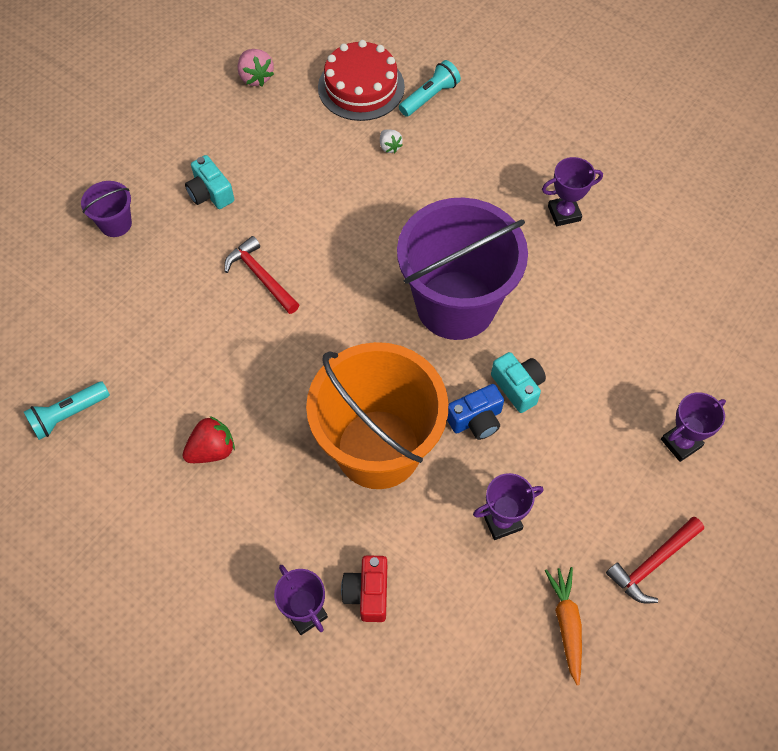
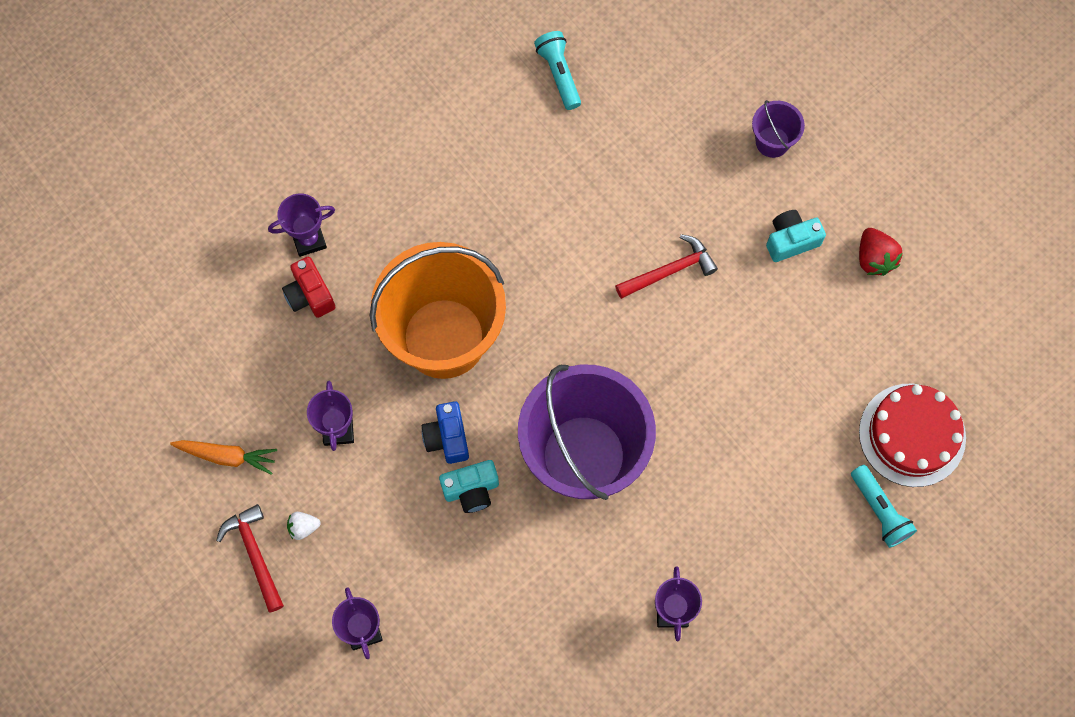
camera: 105 degrees right, 10 degrees up
red strawberry [182,416,235,463] -> red strawberry moved to [859,228,903,276]
pink strawberry [238,49,274,87] -> none
red camera [341,555,387,622] -> red camera turned 135 degrees counterclockwise [282,256,335,318]
white strawberry [380,129,403,153] -> white strawberry moved to [287,512,320,540]

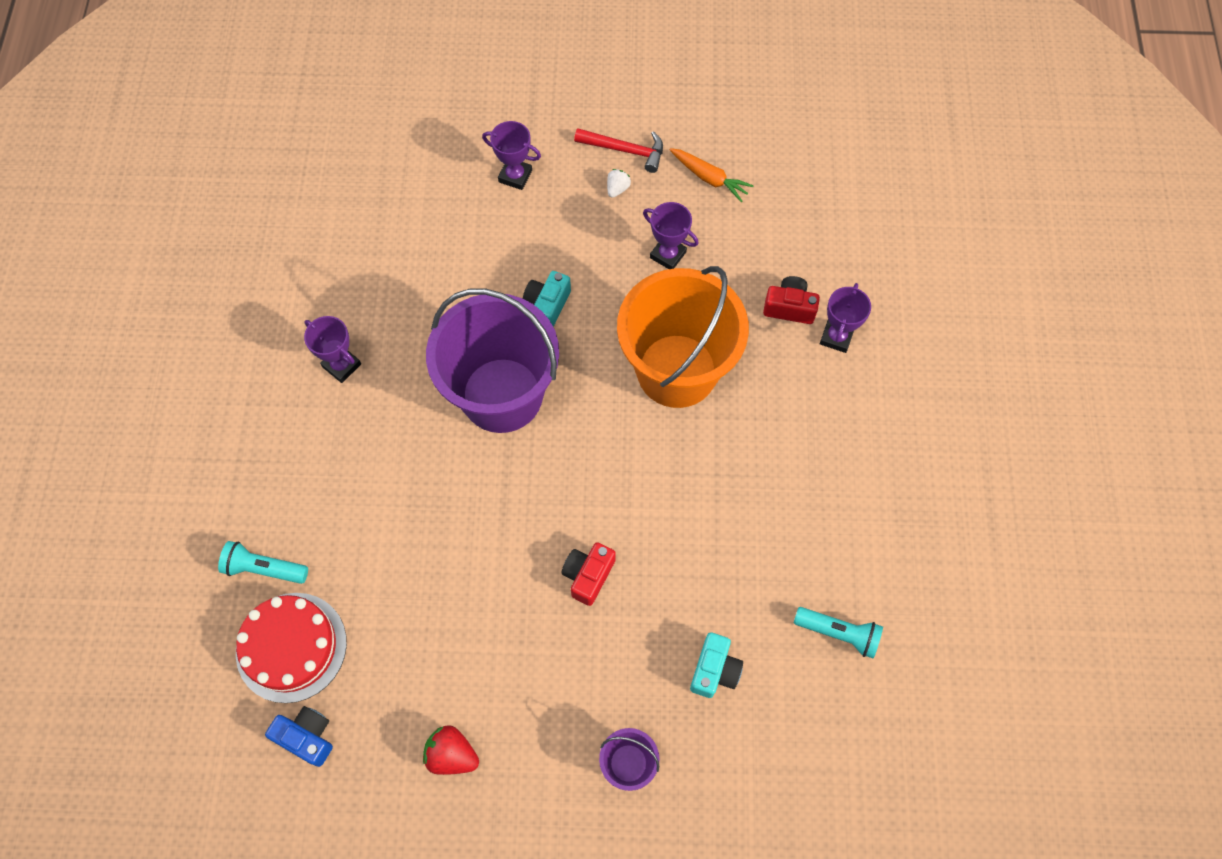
camera: 130 degrees right, 5 degrees down
orange carrot [170,440,277,475] -> orange carrot turned 105 degrees counterclockwise [670,148,754,202]
blue camera [422,401,469,464] -> blue camera moved to [265,706,333,767]
red hammer [615,234,718,299] -> red camera [561,542,616,606]
turquoise camera [766,210,826,262] -> turquoise camera moved to [690,632,743,698]

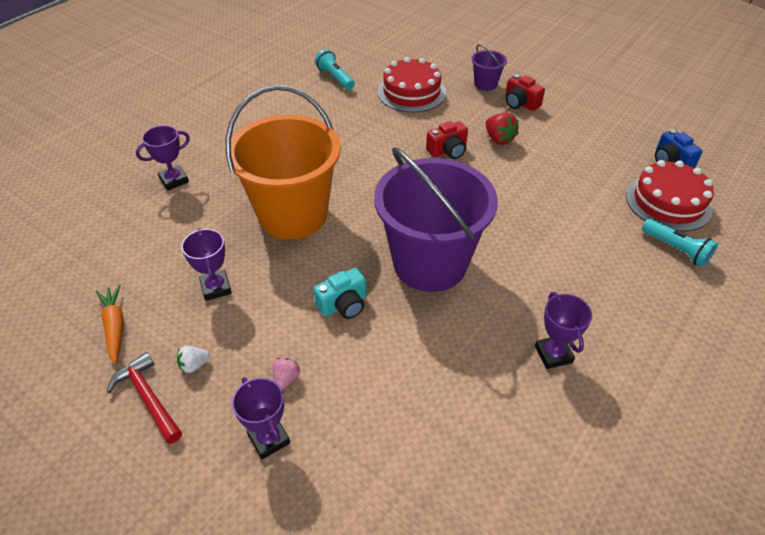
camera: 145 degrees left, 20 degrees down
red strawberry [423,725,479,775] -> red strawberry moved to [485,113,519,145]
turquoise camera [690,632,743,698] -> red cake [378,57,446,112]
red camera [763,276,820,324] -> red camera moved to [505,74,545,111]
none -> pink strawberry [272,358,300,390]

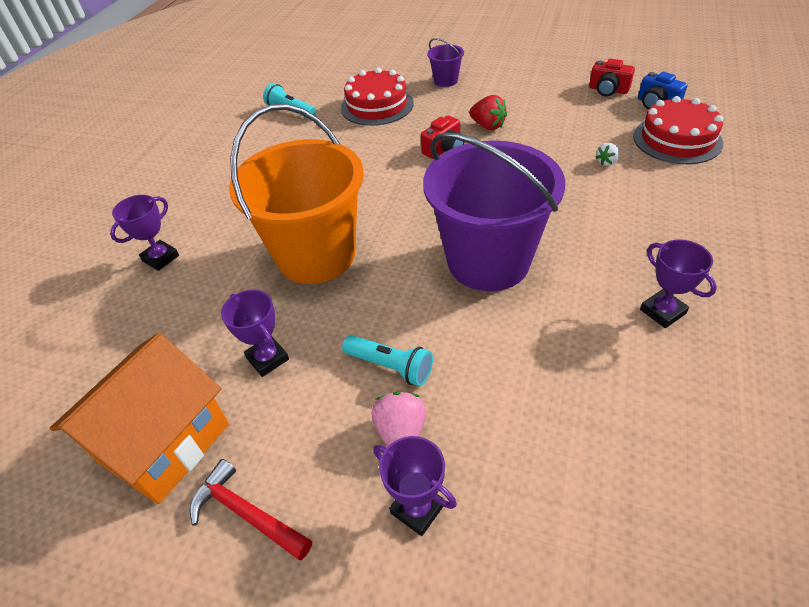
camera: 15 degrees left, 0 degrees up
orange carrot [96,284,124,364] -> orange house [50,333,229,504]
white strawberry [177,346,210,373] -> white strawberry moved to [596,143,620,166]
pink strawberry [272,358,300,390] -> pink strawberry [372,392,427,447], size x1.61
turquoise camera [313,268,366,319] -> none
red camera [505,74,545,111] -> red camera moved to [589,59,635,96]
turquoise flashlight [642,219,718,267] -> turquoise flashlight moved to [342,335,433,386]

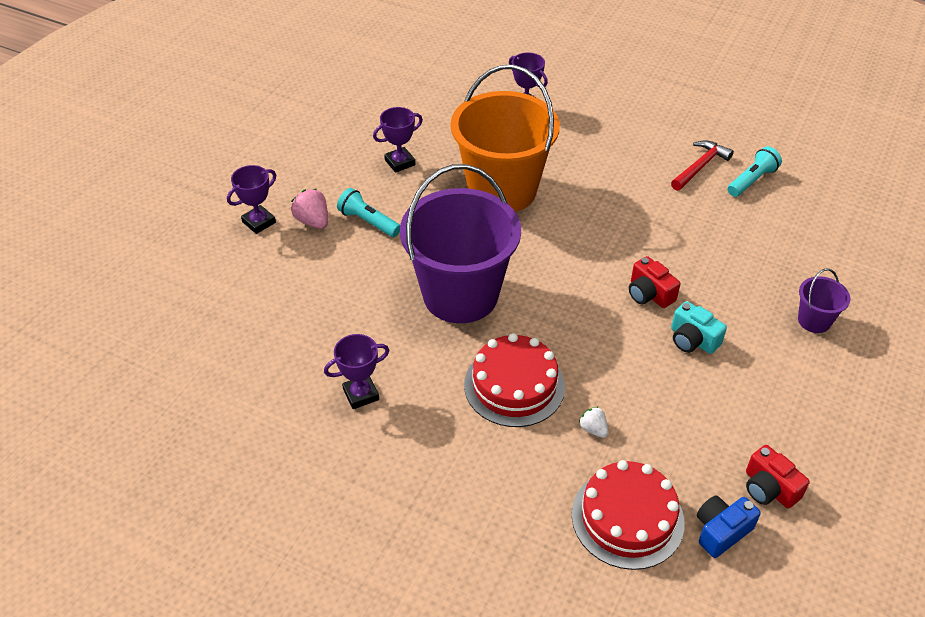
camera: 95 degrees right, 0 degrees up
orange house [50,333,229,504] -> none
red hammer [190,459,312,560] -> red hammer moved to [671,140,734,191]
red cake [341,68,414,126] -> red cake moved to [464,333,565,427]
turquoise flashlight [342,335,433,386] -> turquoise flashlight turned 90 degrees clockwise [337,188,400,237]
pink strawberry [372,392,427,447] -> pink strawberry turned 135 degrees counterclockwise [291,189,328,229]
red strawberry [469,95,507,130] -> turquoise camera [671,301,727,354]
red camera [589,59,635,96] -> red camera turned 75 degrees counterclockwise [746,445,810,508]

